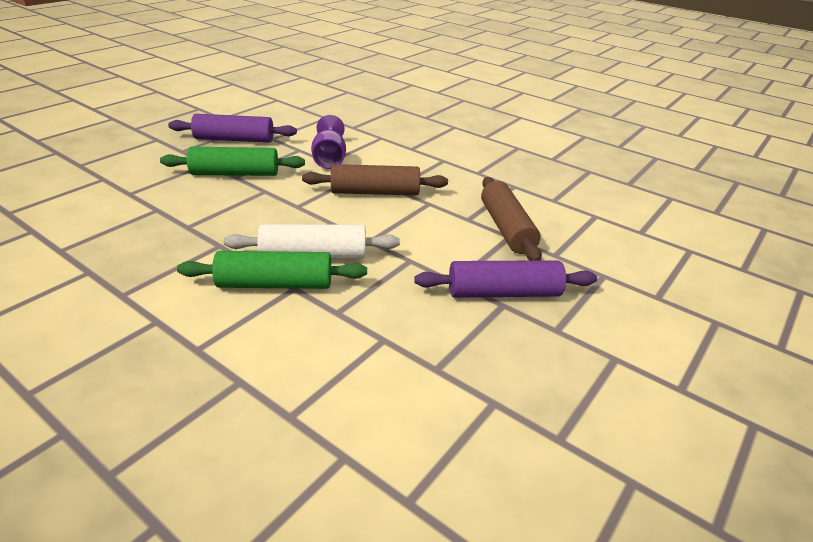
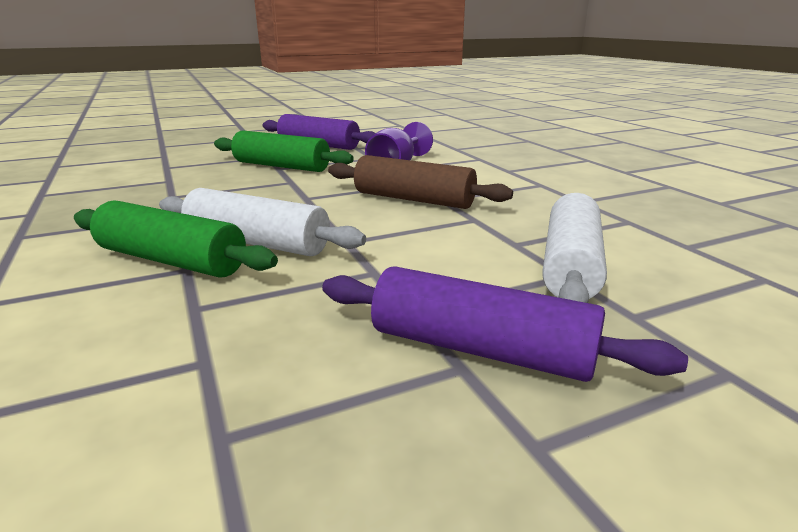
camera: 30 degrees right, 10 degrees down
brown rolling pin [481,177,542,261] -> white rolling pin [543,193,607,303]

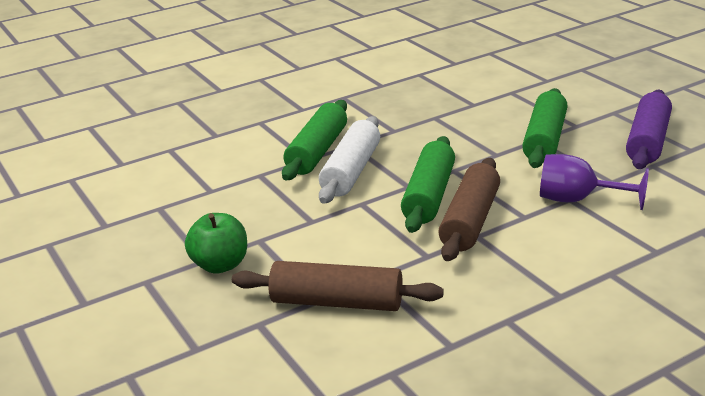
camera: 85 degrees right, 5 degrees up
purple rolling pin [322,266,688,382] -> green apple [185,213,247,274]
white rolling pin [543,193,607,303] -> brown rolling pin [232,261,444,311]
none -> green rolling pin [401,136,455,233]

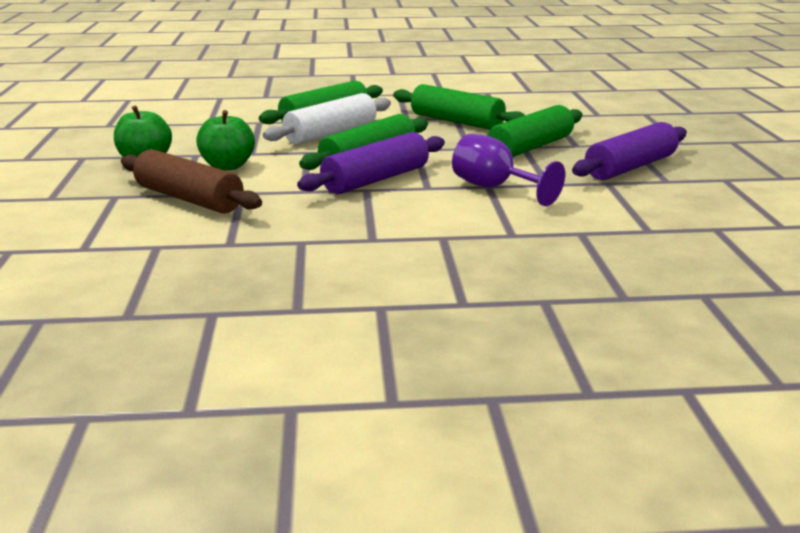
camera: 25 degrees right, 5 degrees down
brown rolling pin [438,158,500,261] -> purple rolling pin [297,132,445,194]
none -> green apple [196,110,255,170]
none -> green rolling pin [393,84,525,130]

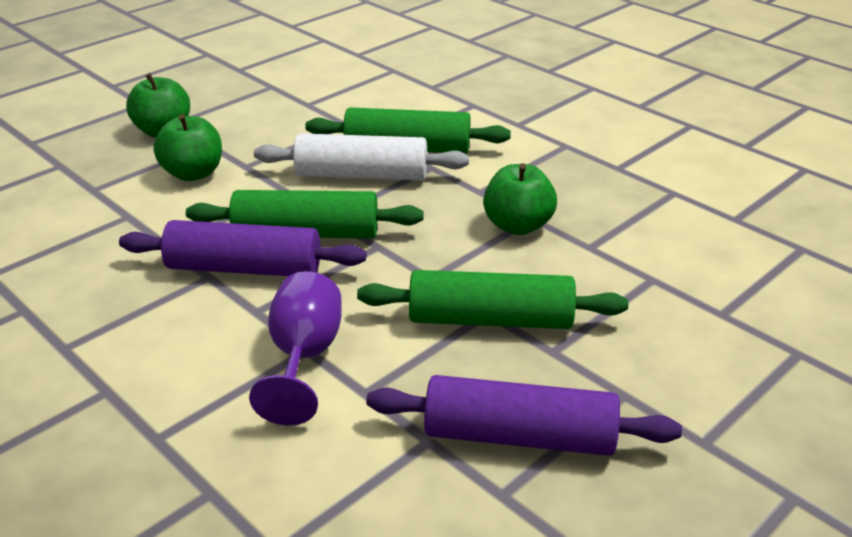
camera: 50 degrees right, 10 degrees up
brown rolling pin [121,149,262,213] -> none
green rolling pin [393,84,525,130] -> green apple [483,163,557,235]

